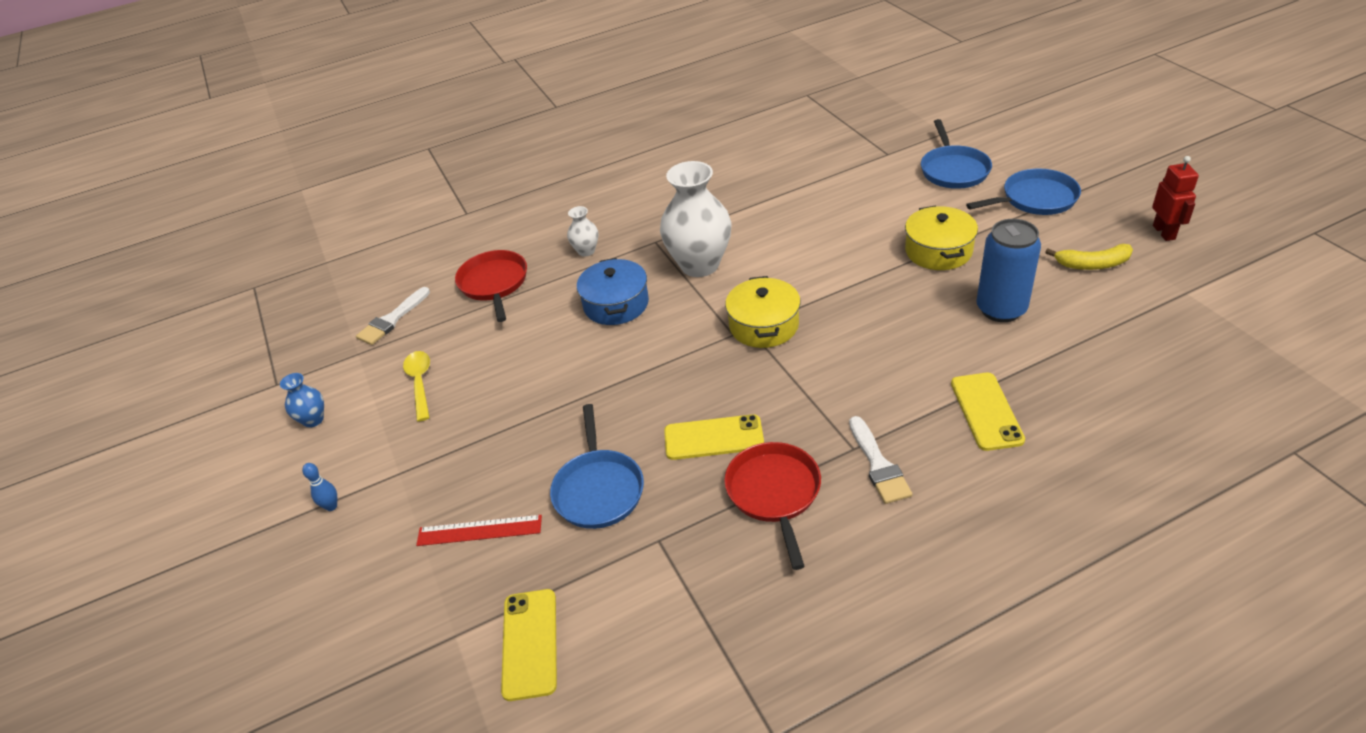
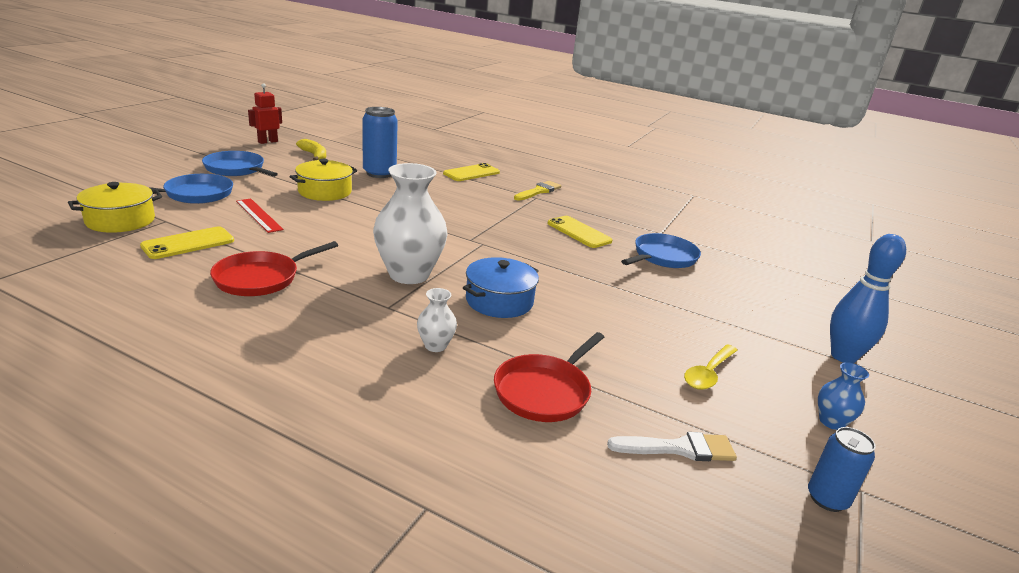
camera: 135 degrees left, 15 degrees down
blue bowling pin [302,463,337,511] -> blue bowling pin [830,234,906,363], size x2.31
red ruler [416,515,542,546] -> red ruler moved to [236,198,284,233]
yellow phone [501,589,557,701] -> yellow phone moved to [140,226,234,259]
red pan [724,442,821,570] -> red pan moved to [210,241,338,296]
yellow pot [725,276,801,348] -> yellow pot moved to [68,182,162,233]
white brush [849,416,912,504] -> yellow brush [514,181,561,201]
none -> blue can [808,427,876,512]

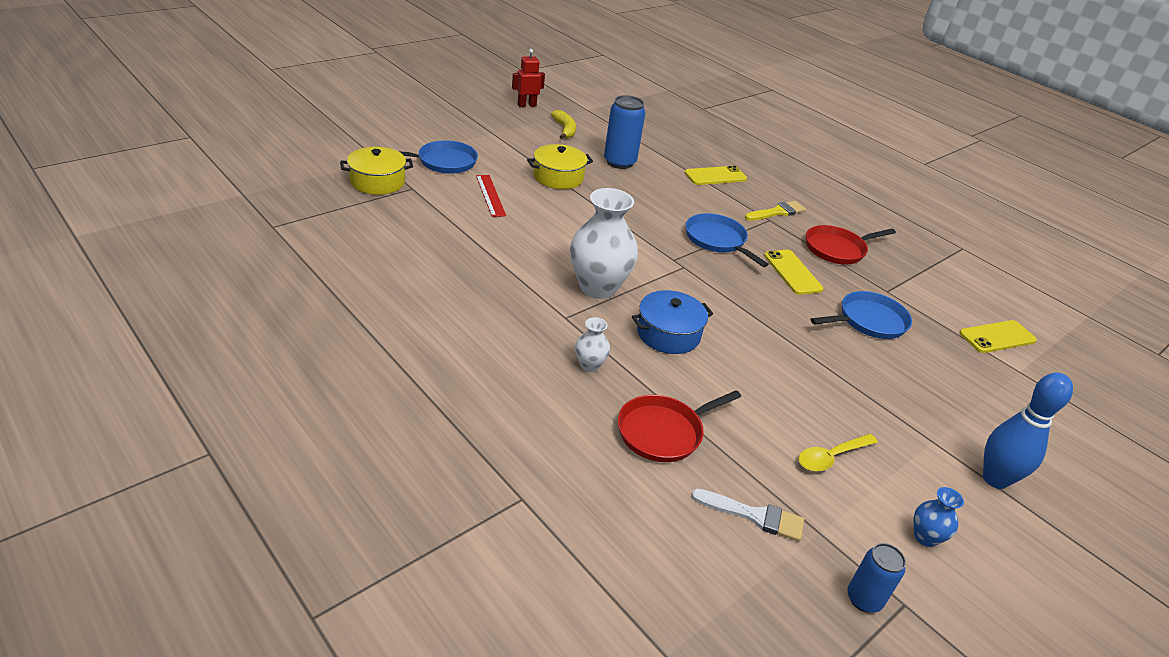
camera: 20 degrees right, 10 degrees up
yellow phone [140,226,234,259] -> yellow phone moved to [959,320,1037,353]
blue pan [202,151,278,177] -> blue pan moved to [686,213,769,267]
red pan [210,241,338,296] -> red pan moved to [806,225,896,264]

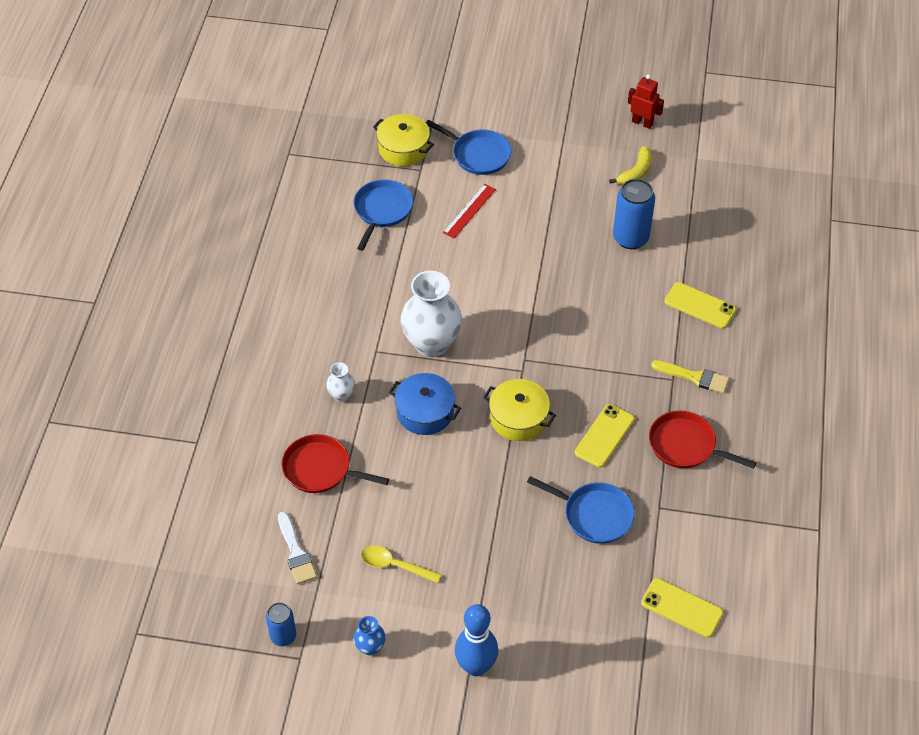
camera: 55 degrees right, 15 degrees up
yellow pot [527,144,593,189] -> yellow pot moved to [483,379,556,441]
blue pan [686,213,769,267] -> blue pan moved to [354,179,413,251]

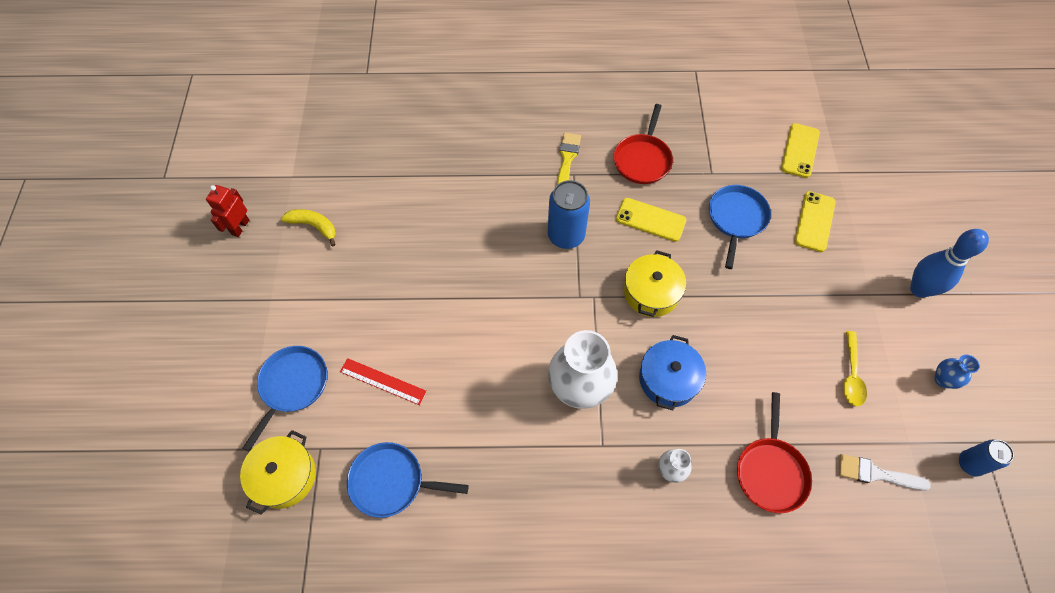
camera: 100 degrees left, 10 degrees up
white brush [278,512,317,584] -> white brush turned 135 degrees counterclockwise [839,454,931,490]
blue can [613,179,655,249] -> blue can moved to [548,180,590,249]
yellow phone [665,282,736,328] -> yellow phone moved to [795,191,836,252]

